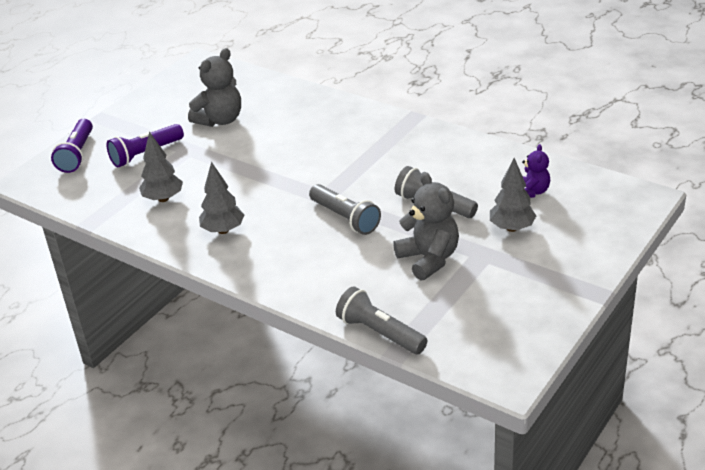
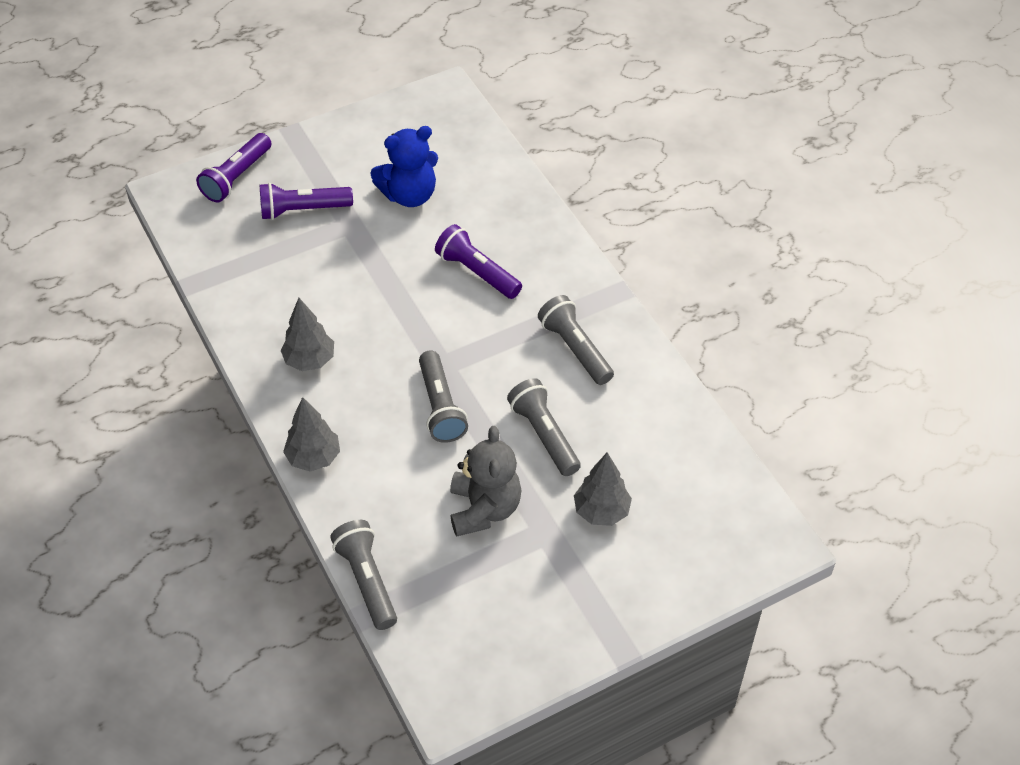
camera: 25 degrees right, 15 degrees up
grey tree [139,132,183,202] -> grey tree moved to [283,397,340,472]
grey teddy bear [188,48,241,127] -> blue teddy bear [370,126,438,207]
purple teddy bear [522,144,550,198] -> none
none -> purple flashlight [435,224,522,299]
none -> grey flashlight [538,295,614,385]

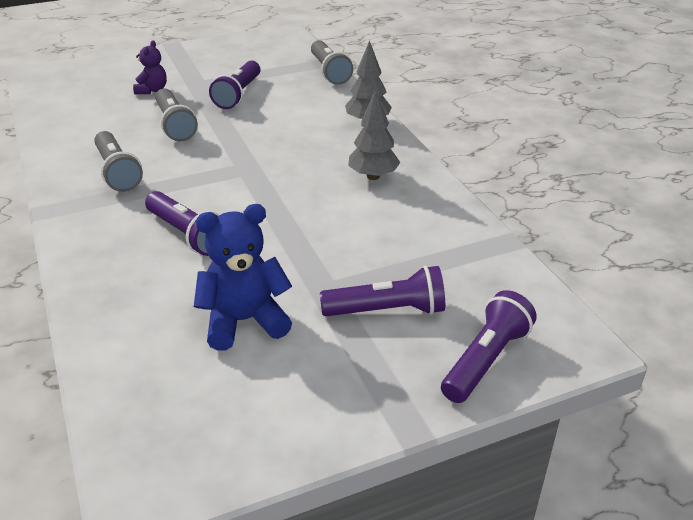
camera: 175 degrees left, 15 degrees down
grey flashlight [419,350,468,443] -> none
grey teddy bear [450,426,521,537] -> purple flashlight [209,61,261,109]
grey tree [574,452,632,526] -> purple teddy bear [133,40,167,94]

